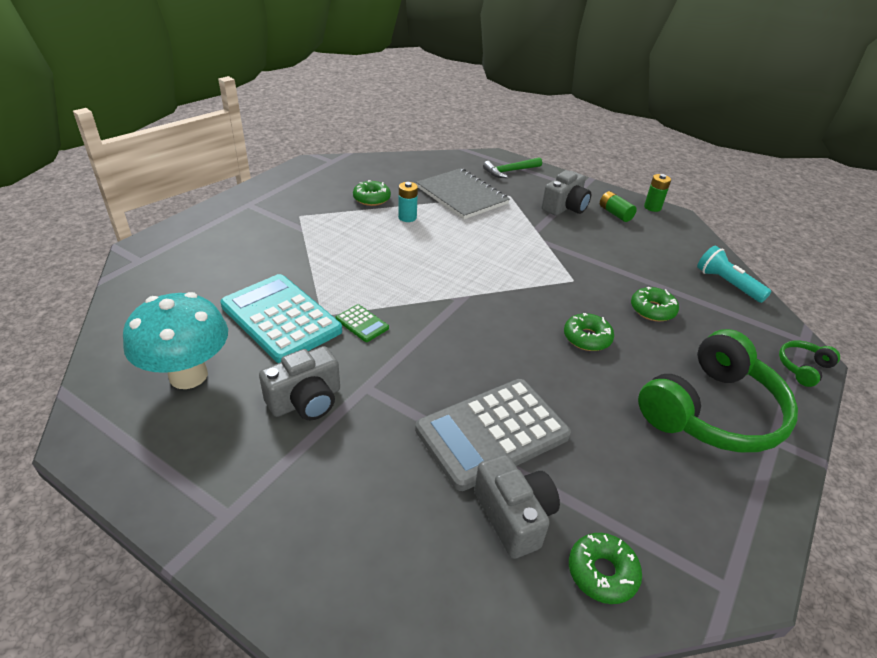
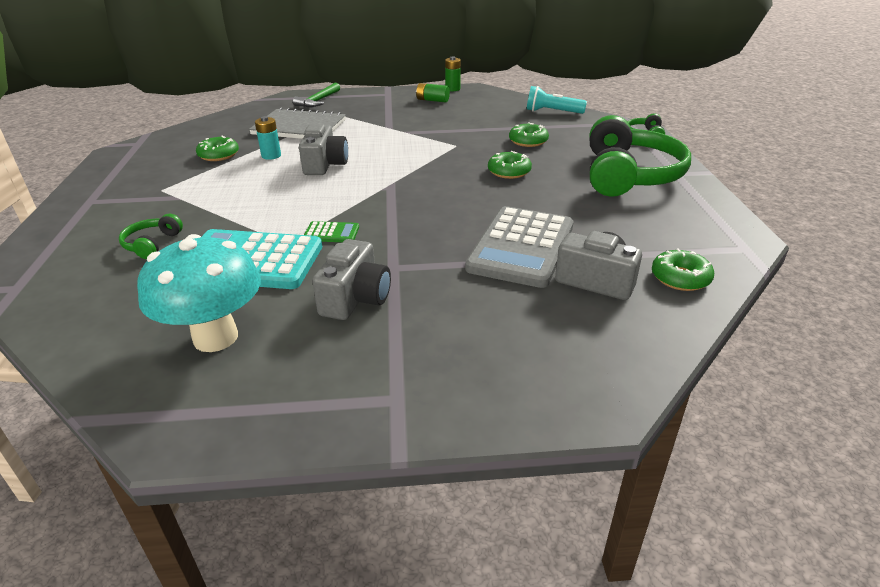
camera: 35 degrees left, 5 degrees down
grey camera [542,170,591,216] -> grey camera moved to [299,124,348,175]
none -> green headphones [119,214,183,259]

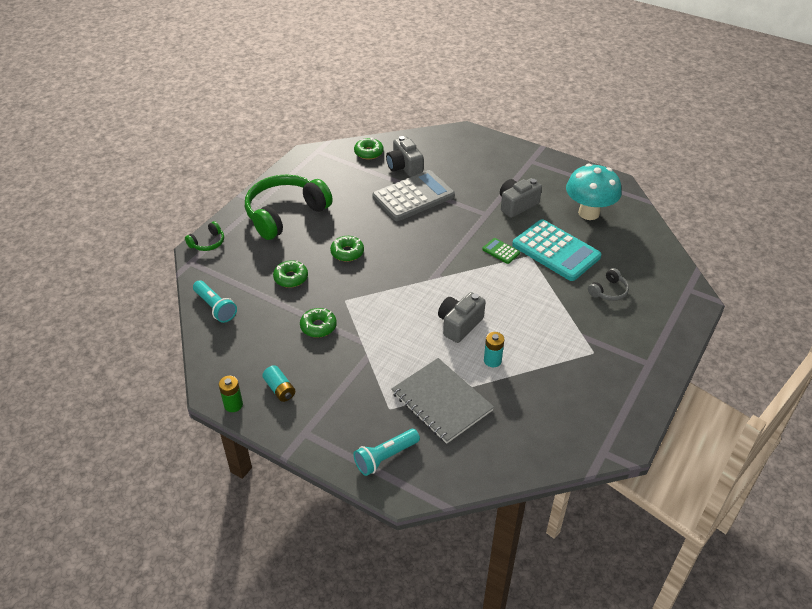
camera: 145 degrees left, 10 degrees up
green headphones [119,214,183,259] -> grey headphones [588,268,629,301]
green donut [196,136,239,161] -> green donut moved to [300,308,337,338]
green hammer [293,83,340,107] -> turquoise flashlight [353,429,420,476]
green battery [416,83,450,103] -> turquoise battery [262,365,295,402]

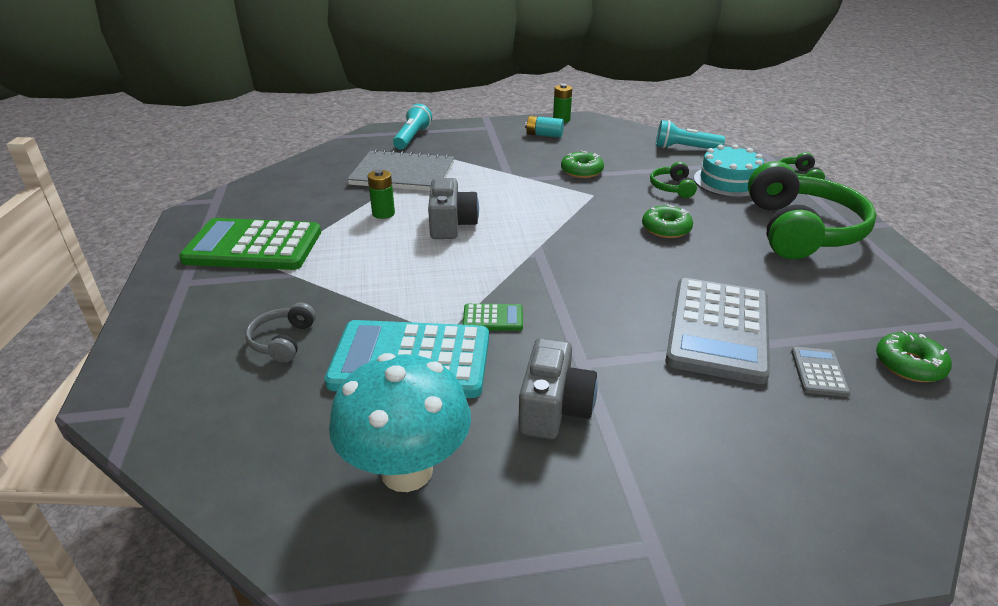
camera: 140 degrees right, 10 degrees down
green donut [273,260,308,288] -> green headphones [650,162,697,198]
grey camera [386,136,423,177] -> grey calculator [791,347,850,397]
turquoise battery [484,332,504,367] -> green battery [368,170,395,219]
none -> green calculator [179,218,321,270]
none -> turquoise cake [694,144,764,198]

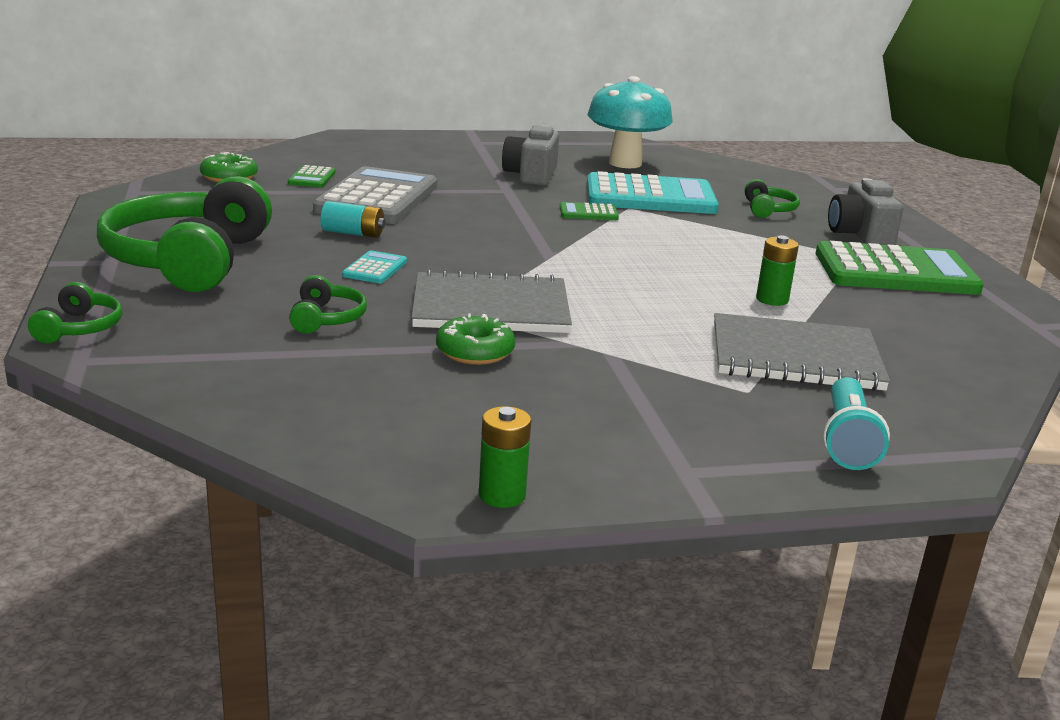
camera: 175 degrees right, 10 degrees down
grey headphones [246,302,316,363] -> green headphones [744,179,800,218]
grey camera [428,178,479,239] -> grey camera moved to [828,178,904,245]
turquoise battery [525,116,564,138] -> turquoise battery moved to [321,201,385,238]
green donut [642,204,693,238] -> turquoise calculator [342,250,407,283]
turquoise flashlight [656,120,725,149] -> none
turquoise cake [694,144,764,198] -> none
grey calculator [791,347,850,397] -> green calculator [288,165,336,187]
none -> grey notebook [411,269,572,333]

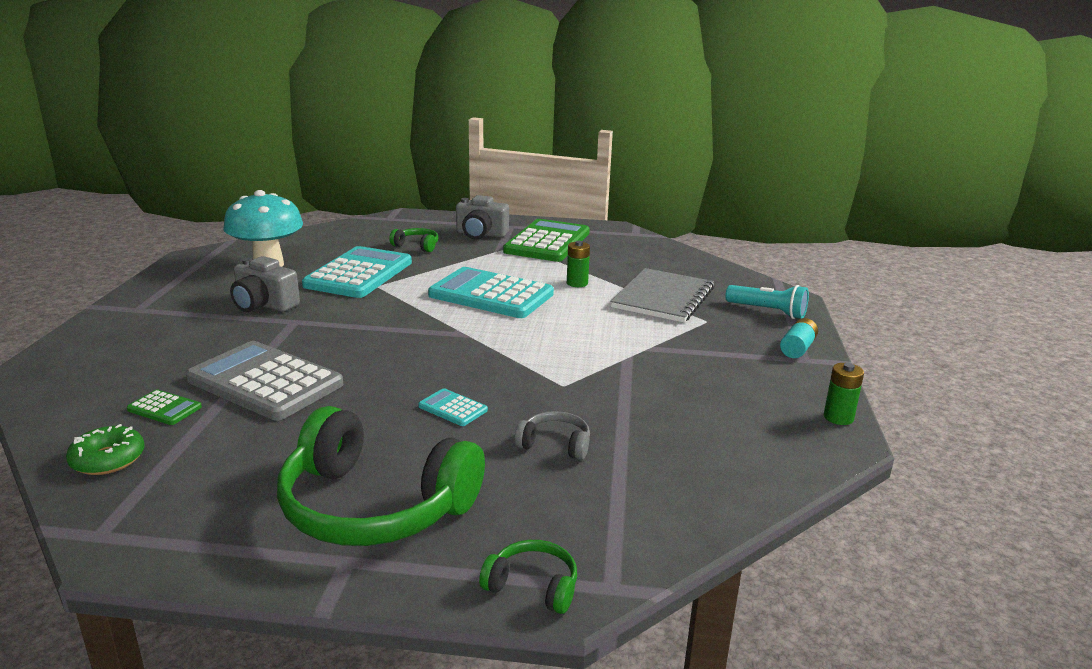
camera: 70 degrees left, 0 degrees up
green headphones [289,275,367,334] -> grey headphones [515,411,590,460]
turquoise battery [321,201,385,238] -> turquoise battery moved to [780,318,818,358]
grey notebook [411,269,572,333] -> none
green donut [436,314,515,365] -> none
green calculator [560,202,619,220] -> none
none -> turquoise calculator [428,267,554,318]

